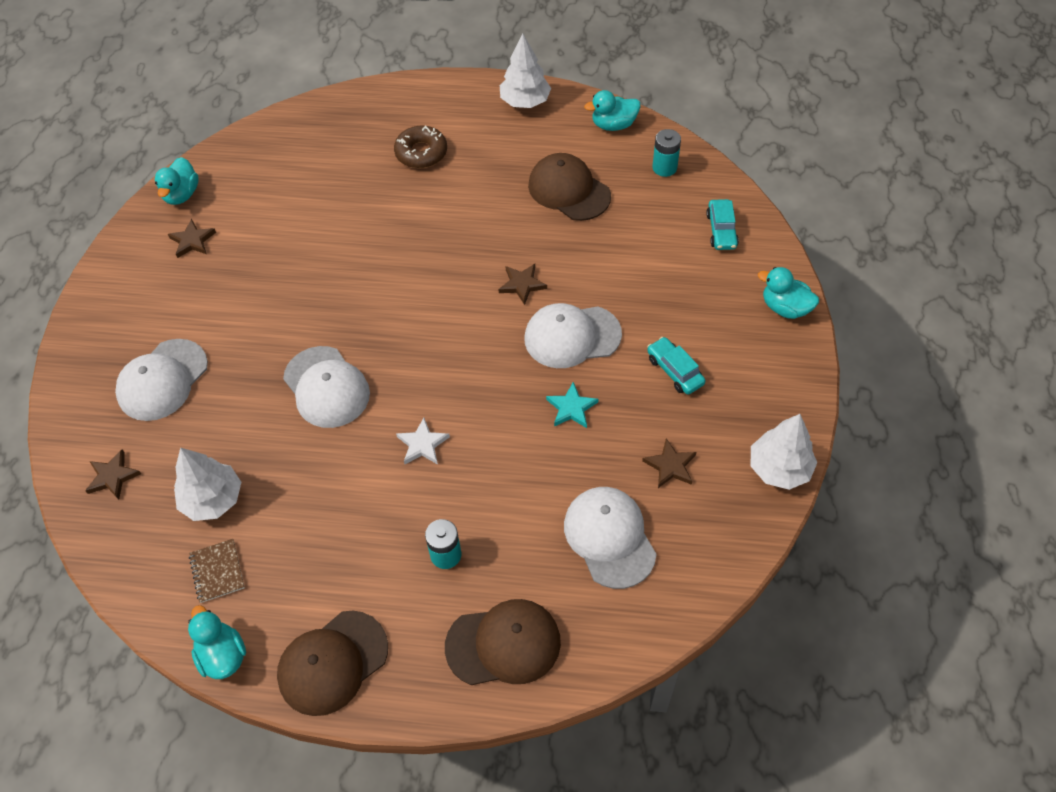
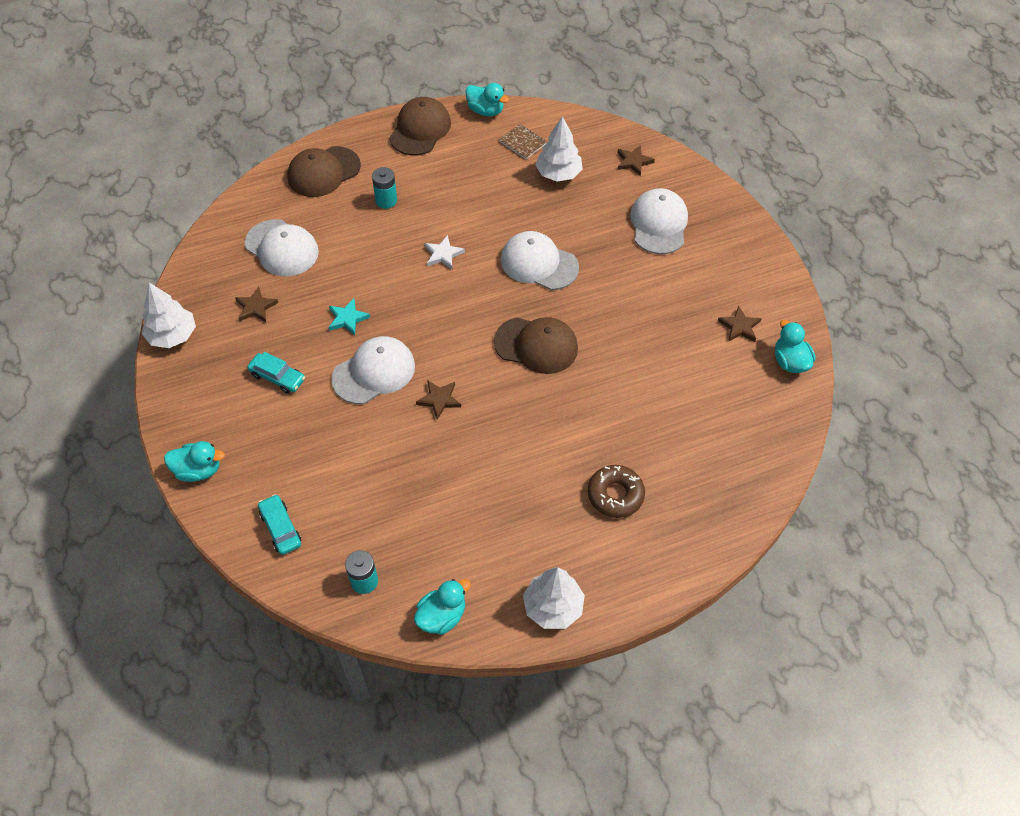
camera: 150 degrees right, 0 degrees up
brown cap [528,153,611,221] -> brown cap moved to [494,317,578,374]

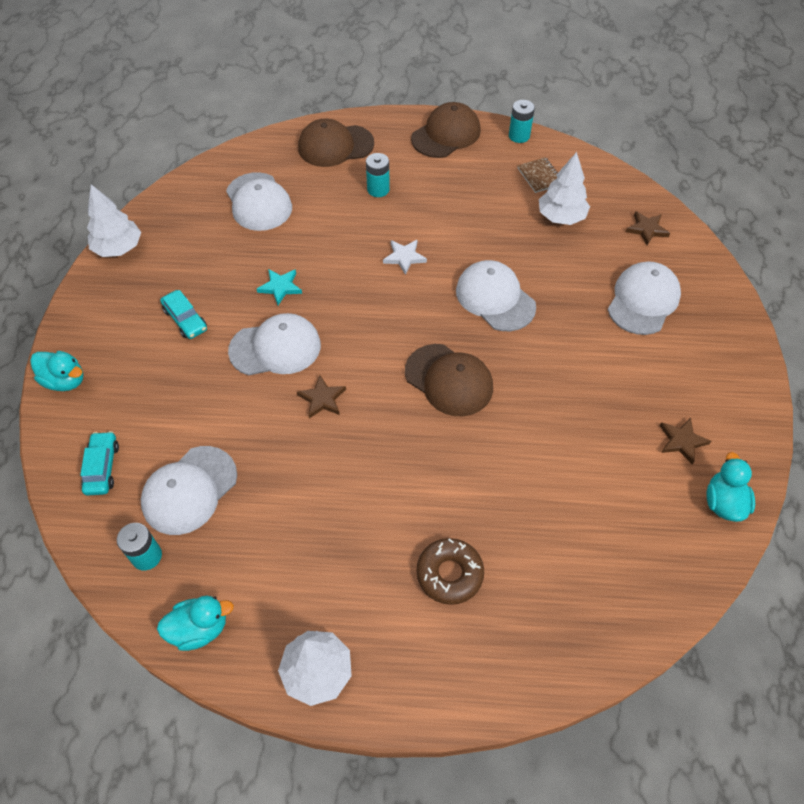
camera: 25 degrees right, 0 degrees up
brown star [235,287,278,322] -> none
turquoise duck [465,83,509,116] -> turquoise battery [509,100,535,143]
none -> white cap [141,446,237,535]

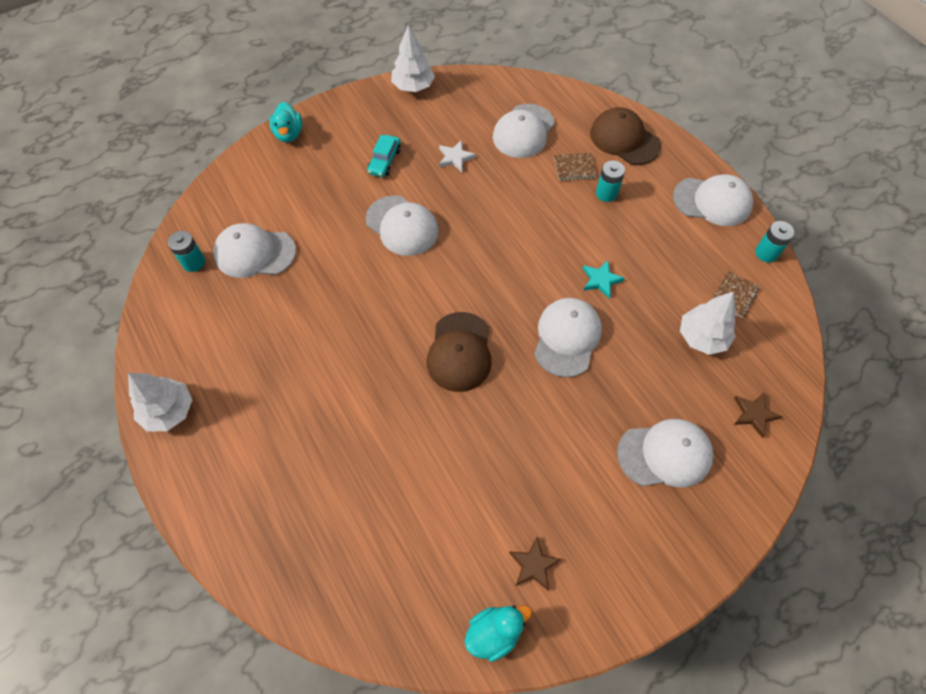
camera: 55 degrees right, 5 degrees up
turquoise car [80,431,119,496] -> none
turquoise duck [157,596,234,651] -> none
turquoise star [257,269,302,305] -> turquoise star moved to [583,260,625,298]
brown star [297,375,346,418] -> none
white star [383,240,427,275] -> white star moved to [439,140,476,172]
brown cap [411,102,481,158] -> white cap [673,174,753,226]
brown donut [416,538,484,605] -> none
none -> brown notebook [554,153,597,180]

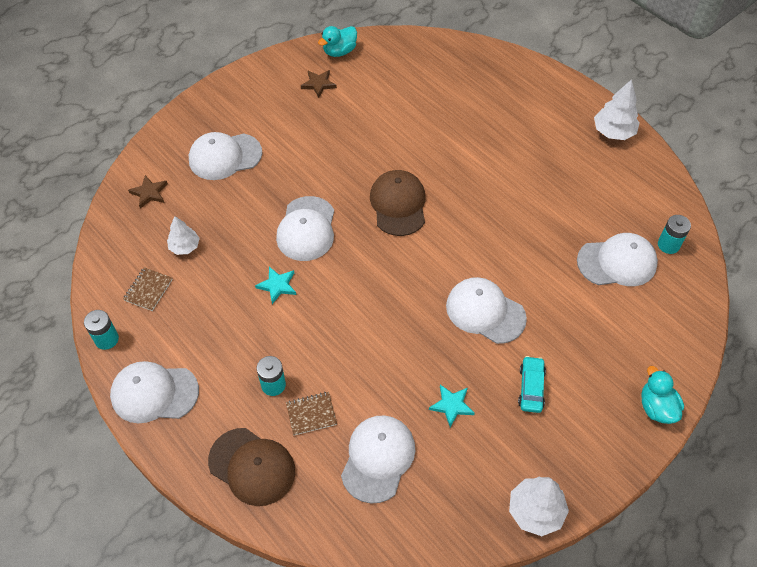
camera: 170 degrees right, 5 degrees down
white star [439,140,476,172] -> turquoise star [429,385,475,427]
white tree [680,291,736,355] -> white tree [167,216,200,255], size x0.66

